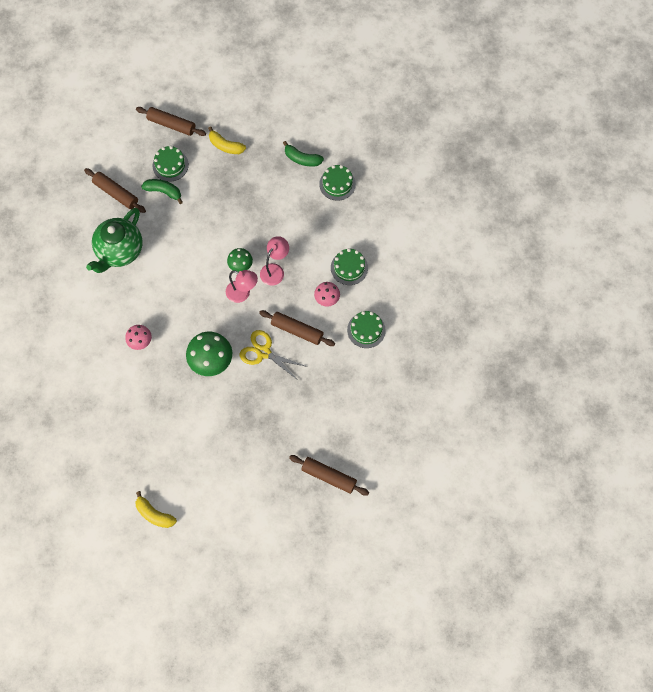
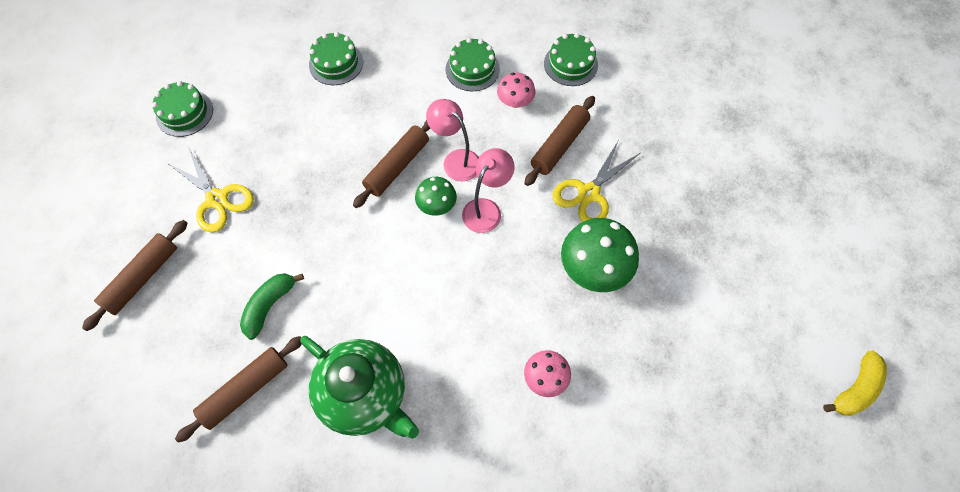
camera: 80 degrees left, 5 degrees down
green cake [153,146,189,182] -> green cake moved to [152,81,213,137]
yellow banana [208,126,246,154] -> yellow scissors [166,147,254,233]
green banana [283,141,324,167] -> none
brown rolling pin [289,455,369,496] -> brown rolling pin moved to [353,120,431,208]

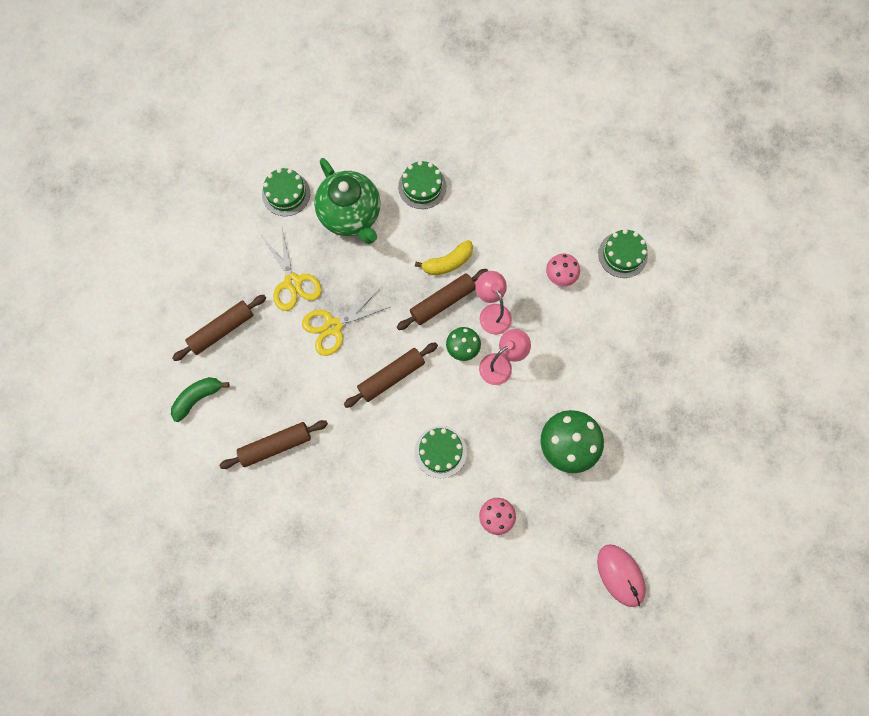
camera: 20 degrees right, 10 degrees up
green banana [240,273,304,340] -> green banana moved to [171,377,229,422]
green teapot [300,336,419,439] -> green teapot moved to [314,158,380,244]
green cake [446,38,500,91] -> green cake moved to [414,426,467,478]
brown rolling pin [524,96,595,186] -> brown rolling pin moved to [344,342,438,408]
yellow scissors [553,142,640,222] -> yellow scissors moved to [302,289,390,356]
yellow banana [823,351,887,416] -> yellow banana moved to [415,240,473,275]
none -> pink mouse [597,545,646,607]

